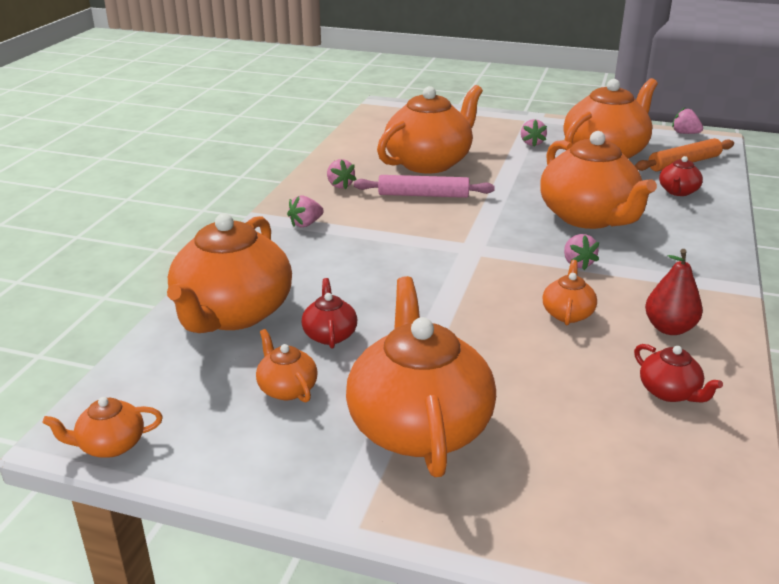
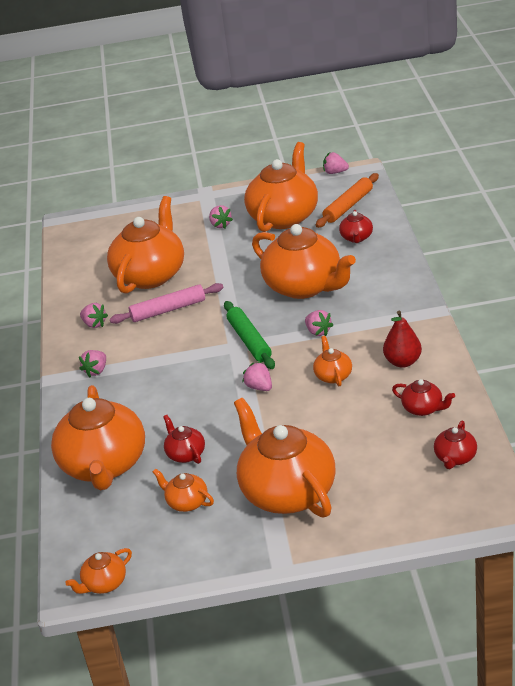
camera: 20 degrees left, 5 degrees up
none -> green rolling pin [224,301,275,369]
none -> pink strawberry [242,362,272,391]
none -> red teapot [434,420,477,469]

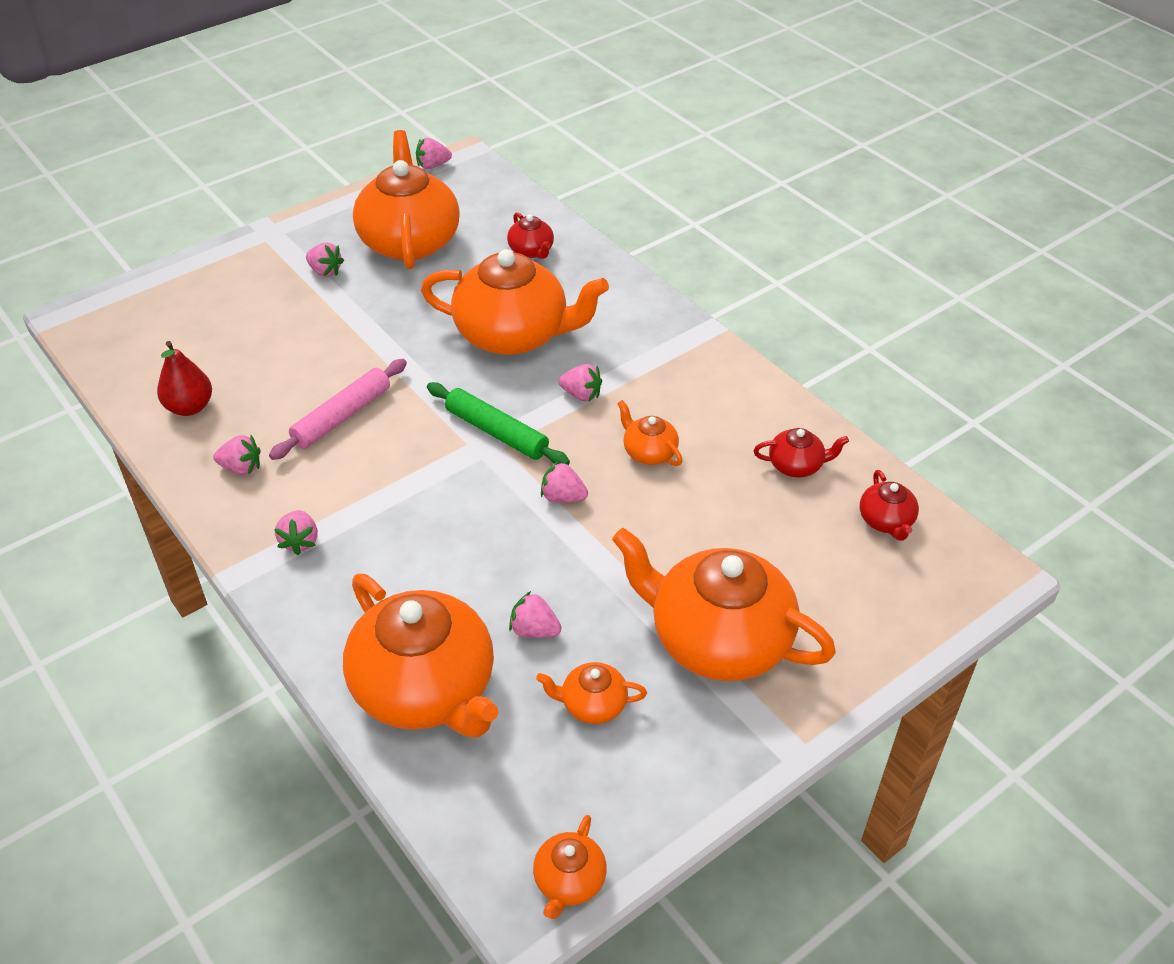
camera: 35 degrees left, 10 degrees up
orange teapot [107,196,184,294] -> none
red teapot [163,415,205,464] -> pink strawberry [509,591,561,638]
orange rolling pin [316,173,379,228] -> none
red pear [383,311,422,368] -> red pear moved to [157,341,212,416]

